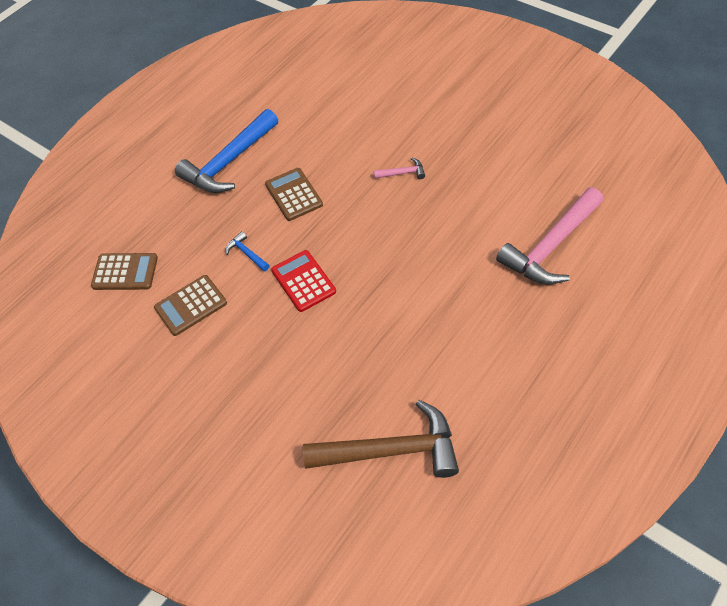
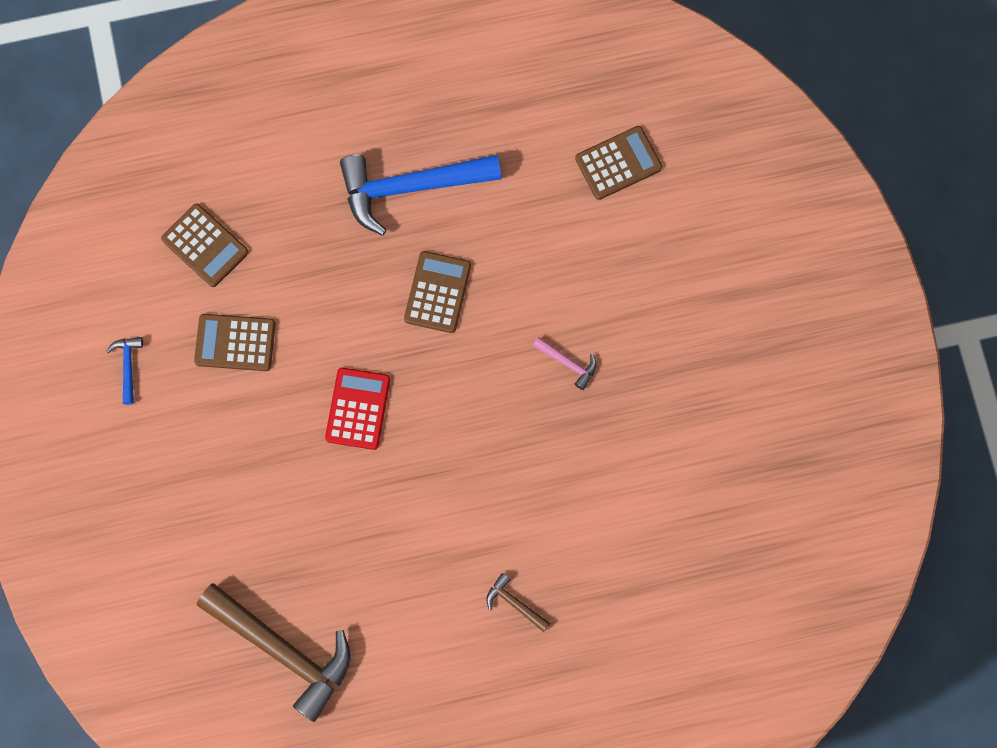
camera: 35 degrees right, 20 degrees up
blue hammer [226,231,270,271] -> blue hammer moved to [106,337,143,405]
pink hammer [496,187,603,284] -> none
none -> brown hammer [486,573,551,632]
none -> brown calculator [575,126,662,200]

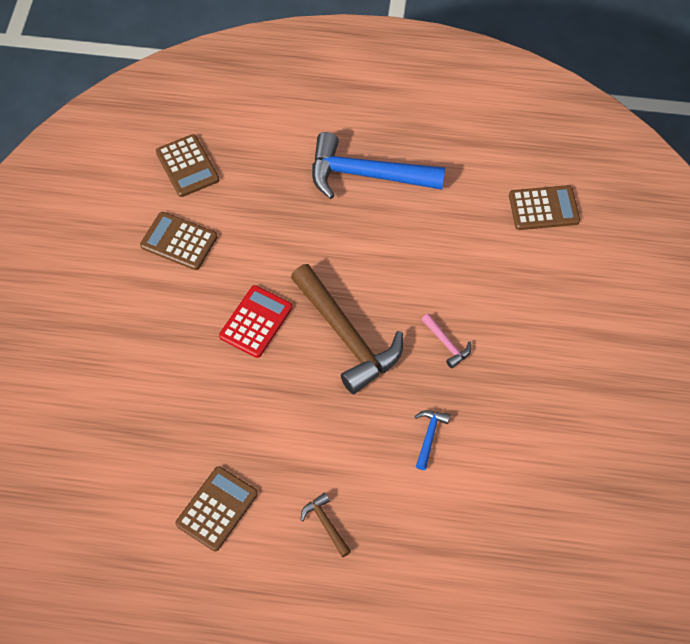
camera: 20 degrees right, 15 degrees down
blue hammer [106,337,143,405] -> blue hammer moved to [414,410,450,470]
brown hammer [197,583,350,722] -> brown hammer moved to [291,264,403,394]
brown calculator [404,251,471,333] -> brown calculator moved to [175,466,258,551]

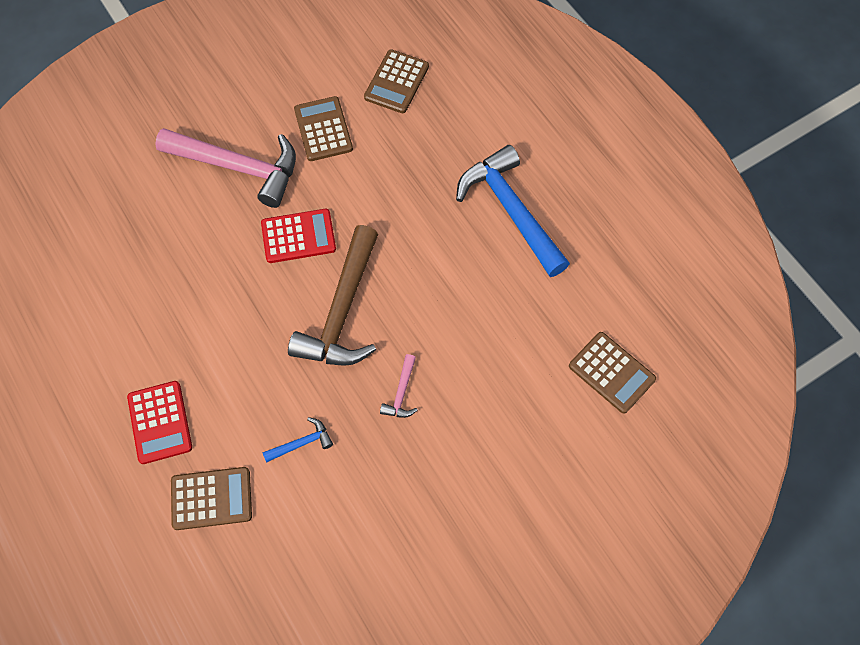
camera: 50 degrees right, 5 degrees up
brown calculator [175,466,258,551] -> brown calculator moved to [171,467,252,530]
brown hammer [301,493,351,557] -> red calculator [127,381,192,464]
none -> pink hammer [155,128,296,208]

